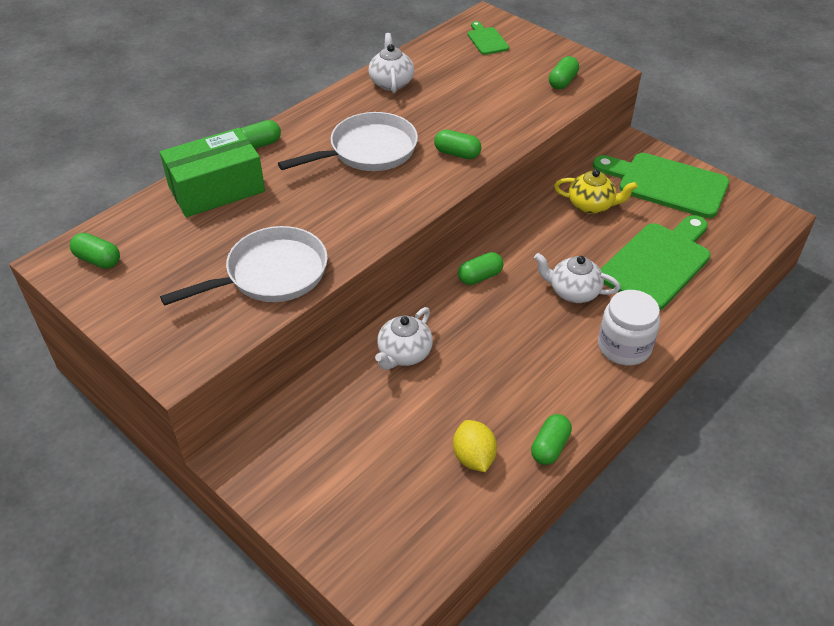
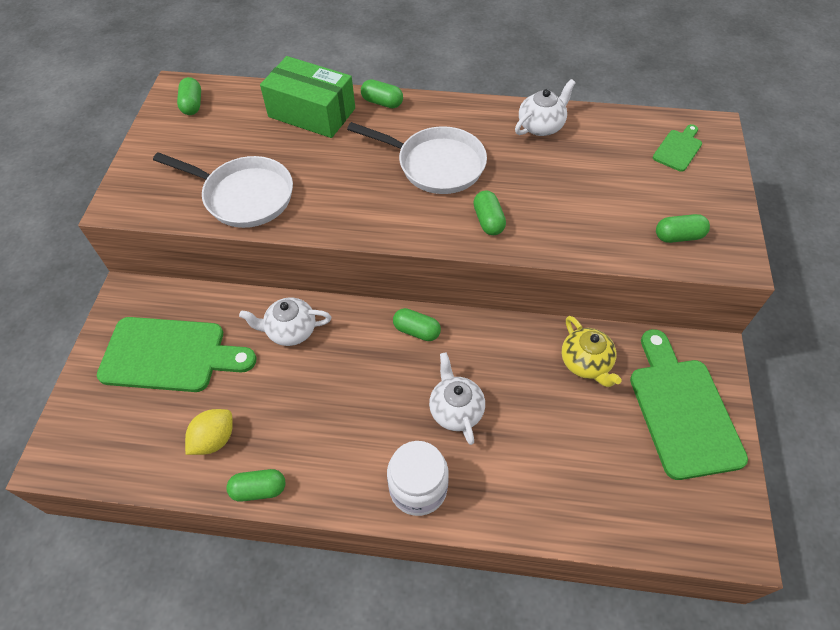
camera: 55 degrees right, 10 degrees up
green cutting board [600,215,711,310] -> green cutting board moved to [97,317,256,392]

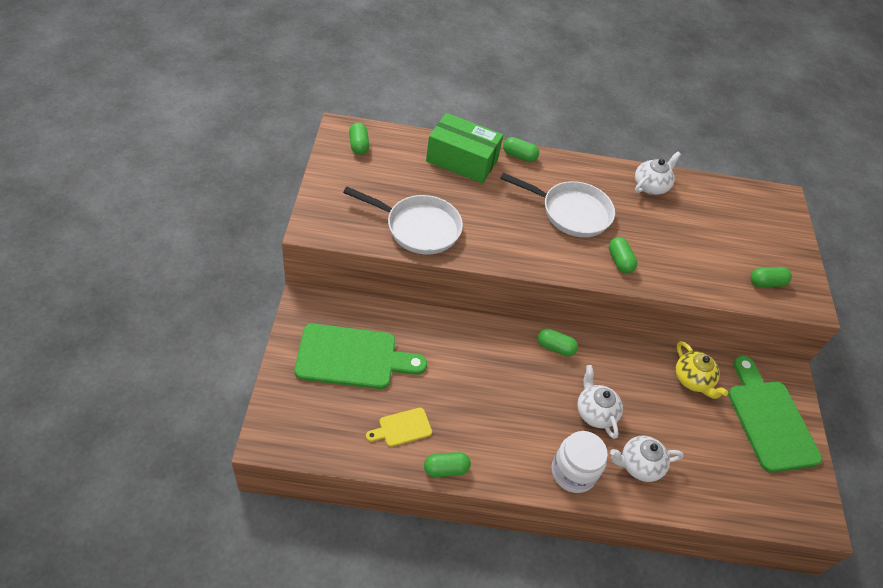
camera: 10 degrees left, 5 degrees down
yellow lemon [185,409,233,455] -> yellow cutting board [366,408,432,447]
white teapot [239,297,331,346] -> white teapot moved to [610,436,684,482]
green cutting board [653,124,702,172] -> none

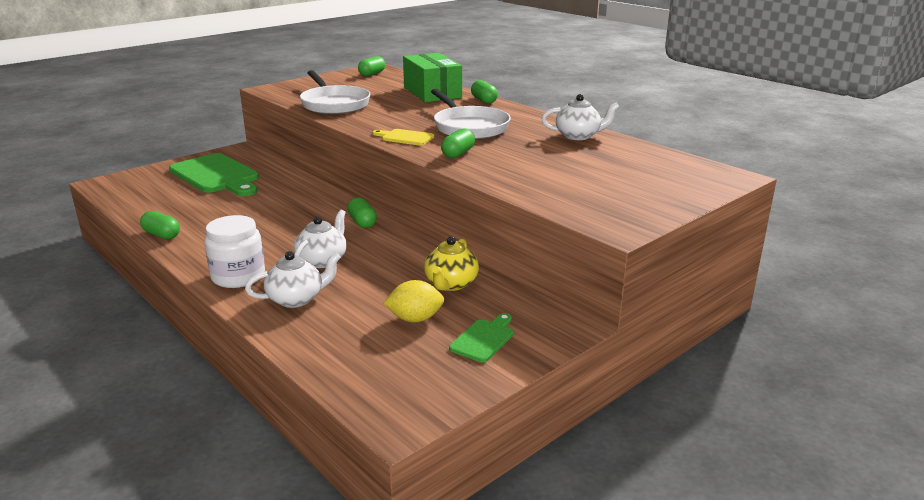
camera: 50 degrees right, 25 degrees down
yellow cutting board [366,408,432,447] -> yellow cutting board moved to [372,129,434,146]
white teapot [610,436,684,482] -> white teapot turned 120 degrees clockwise [245,251,341,308]
green cutting board [728,356,822,473] -> green cutting board [449,313,514,362], size x0.48
green capsule [751,267,792,288] -> none
none -> yellow lemon [383,280,444,322]

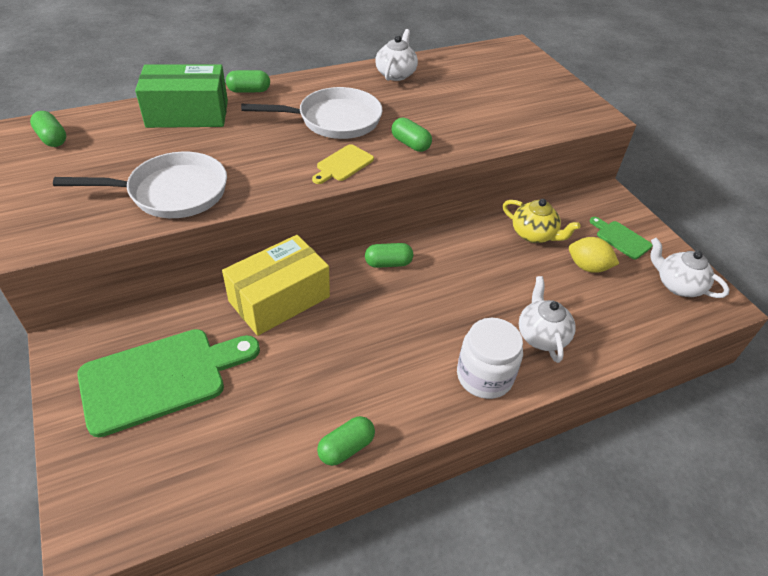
camera: 75 degrees left, 20 degrees up
white teapot [294,210,346,268] -> white teapot moved to [650,238,730,298]
yellow lemon [383,280,444,322] -> yellow lemon turned 75 degrees counterclockwise [569,237,619,273]
none -> yellow box [222,235,330,336]

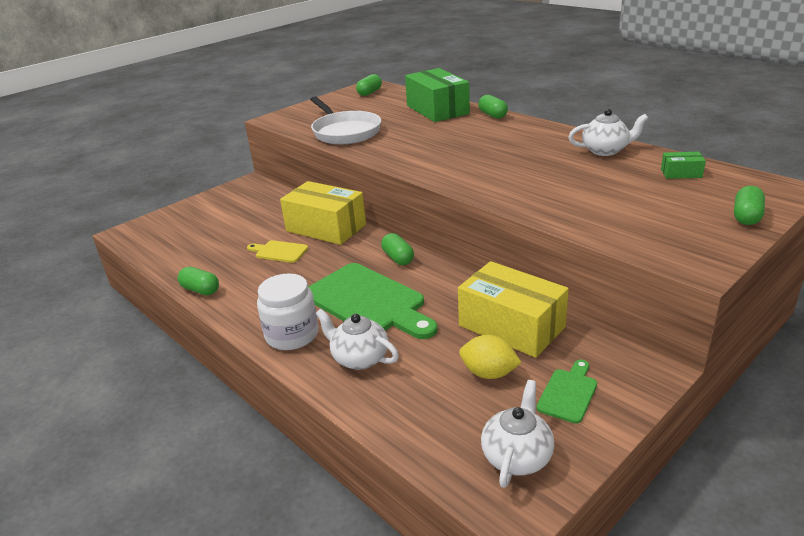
camera: 75 degrees right, 15 degrees down
green cutting board [77,329,260,437] -> green cutting board moved to [309,263,438,339]
white pan [241,87,383,139] -> none
yellow cutting board [312,144,374,184] -> yellow cutting board moved to [247,240,308,263]
green capsule [391,118,432,152] -> green capsule moved to [734,186,765,225]
yellow teapot [503,199,581,243] -> yellow box [458,261,569,358]
white teapot [519,276,576,363] -> white teapot turned 120 degrees counterclockwise [316,309,399,370]
yellow lemon [569,237,619,273] -> yellow lemon turned 75 degrees counterclockwise [459,335,522,379]
none -> green box [661,152,706,179]

